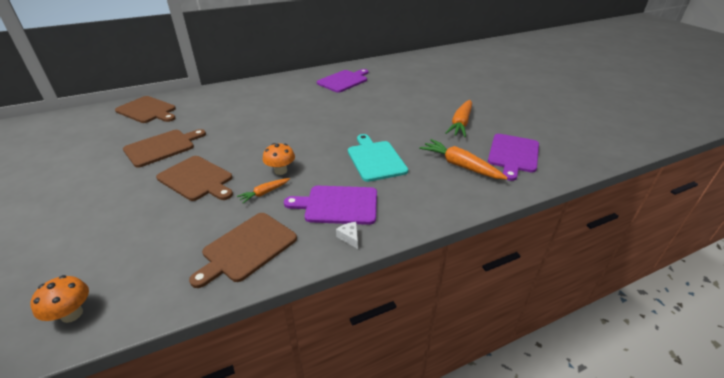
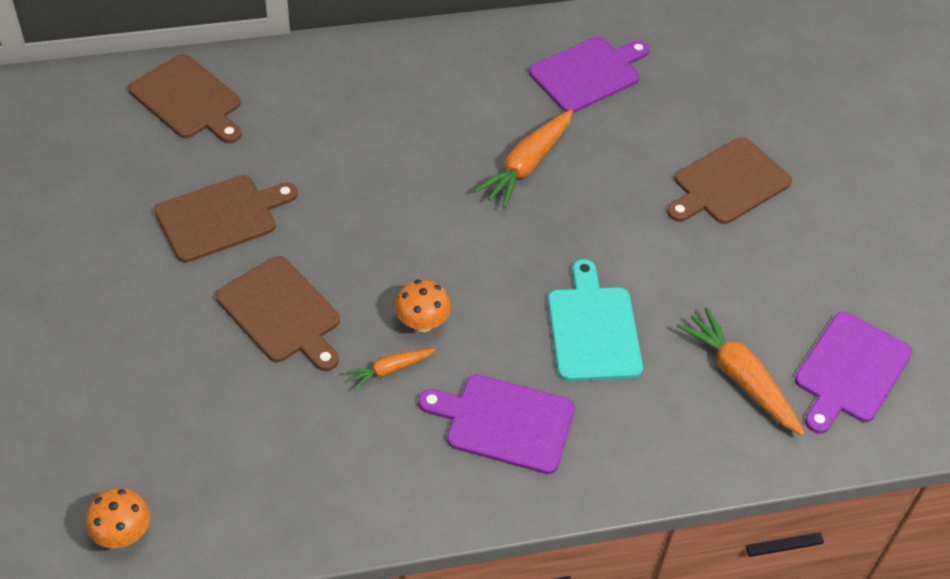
camera: 10 degrees right, 15 degrees up
brown cutting board [189,213,297,288] -> brown cutting board moved to [667,137,792,224]
white cheese [336,222,358,249] -> none
orange carrot [445,100,472,137] -> orange carrot moved to [474,110,573,208]

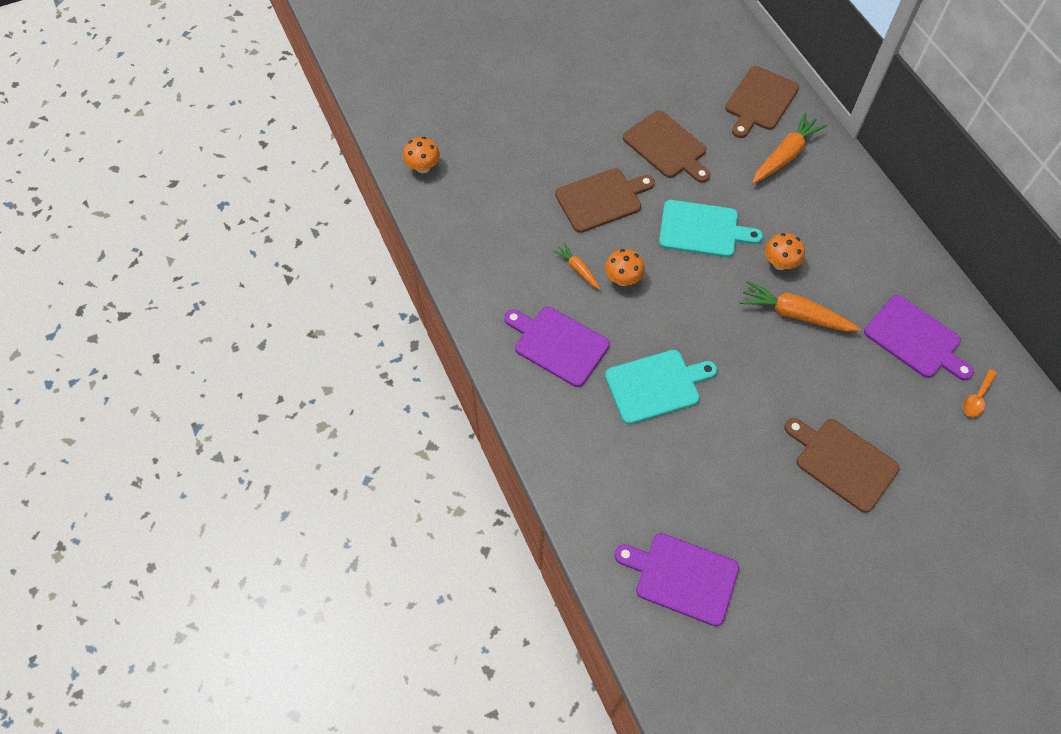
camera: 80 degrees right, 10 degrees up
brown cutting board [216,256,340,371] -> brown cutting board turned 150 degrees counterclockwise [555,168,655,233]
purple cutting board [418,374,575,474] -> purple cutting board turned 60 degrees counterclockwise [504,307,610,387]
orange carrot [677,307,804,435] -> orange carrot moved to [752,112,827,184]
none -> turquoise cutting board [659,200,763,257]
none -> orange mushroom [765,233,805,270]
none -> orange spoon [963,369,997,417]

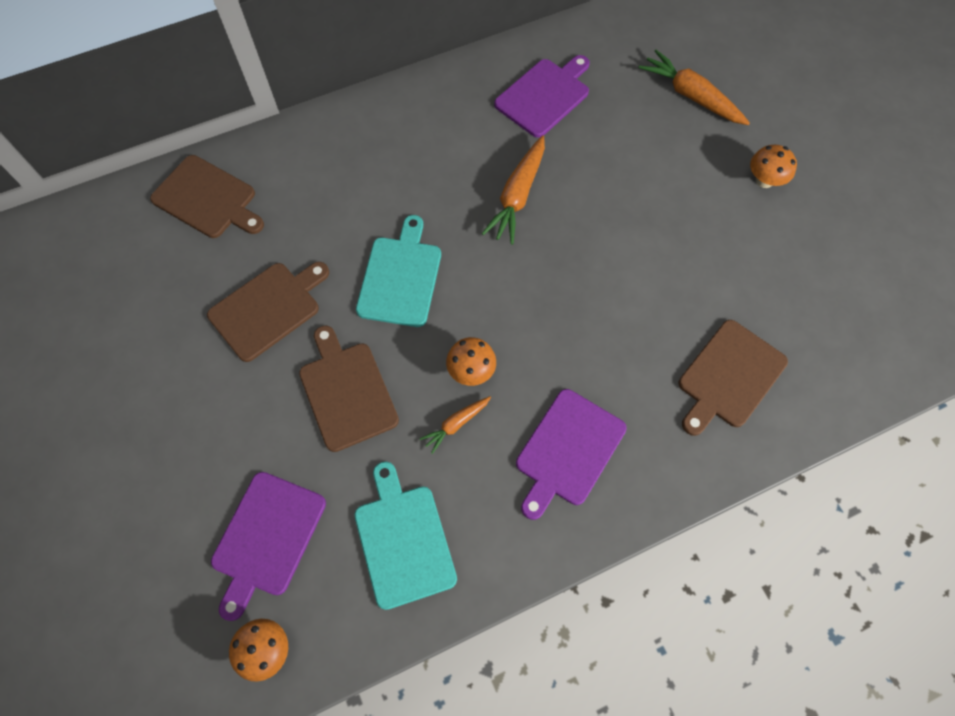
camera: 90 degrees left, 5 degrees up
turquoise cutting board [605,350,717,424] -> turquoise cutting board moved to [355,461,457,610]
purple cutting board [614,533,739,626] -> purple cutting board moved to [211,472,326,621]
orange carrot [752,112,827,184] -> orange carrot moved to [639,50,750,125]
orange mushroom [765,233,805,270] -> orange mushroom moved to [750,145,797,188]
brown cutting board [785,418,900,513] -> brown cutting board moved to [679,320,788,436]
orange spoon [963,369,997,417] -> none

